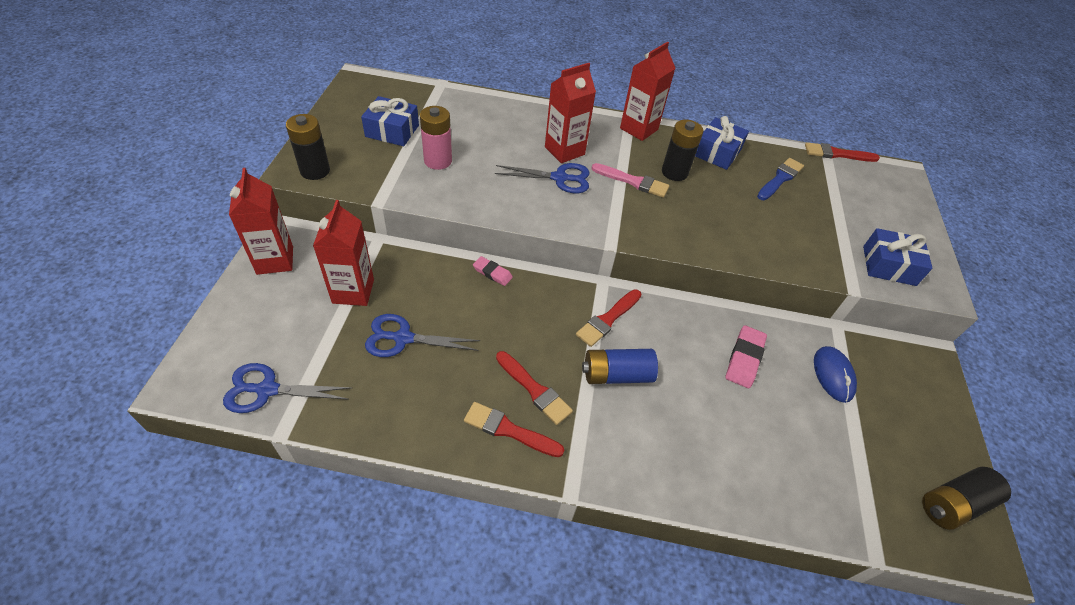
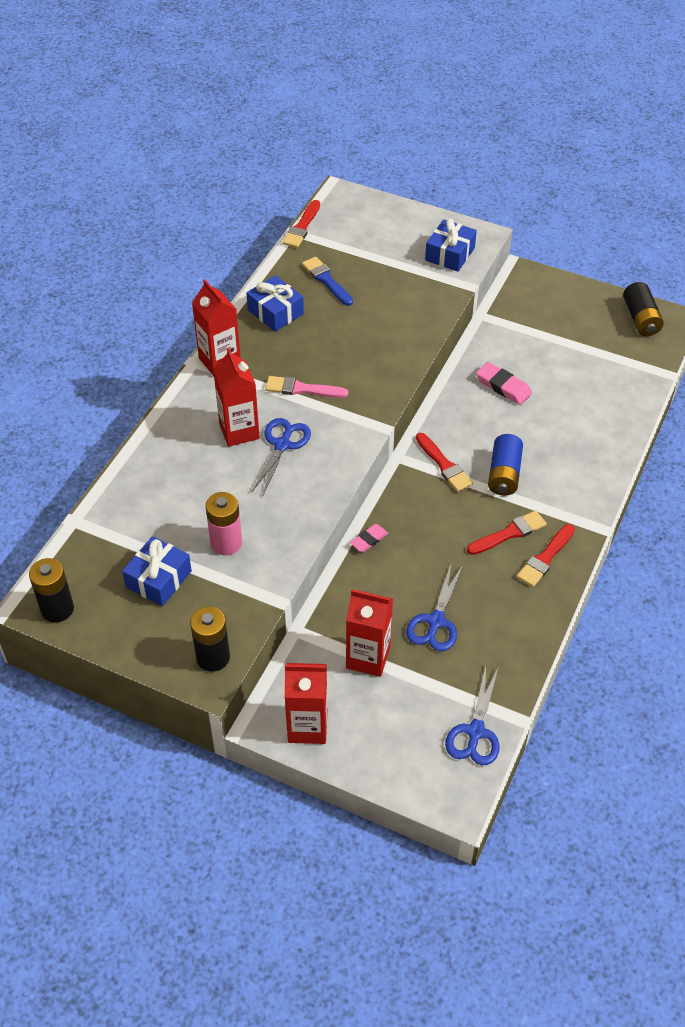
camera: 70 degrees left, 0 degrees up
pink brush [591,163,669,198] -> pink brush turned 120 degrees counterclockwise [265,376,349,398]
black battery [662,120,703,181] -> black battery moved to [29,558,74,622]
blue mouse [814,346,857,403] -> none

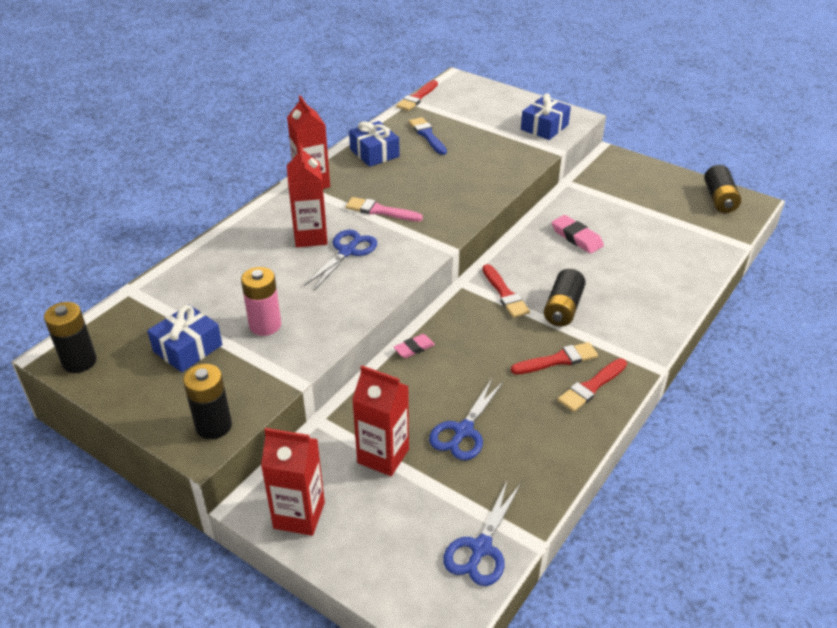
camera: 10 degrees right, 10 degrees down
blue battery [488,434,523,496] -> black battery [544,269,586,326]

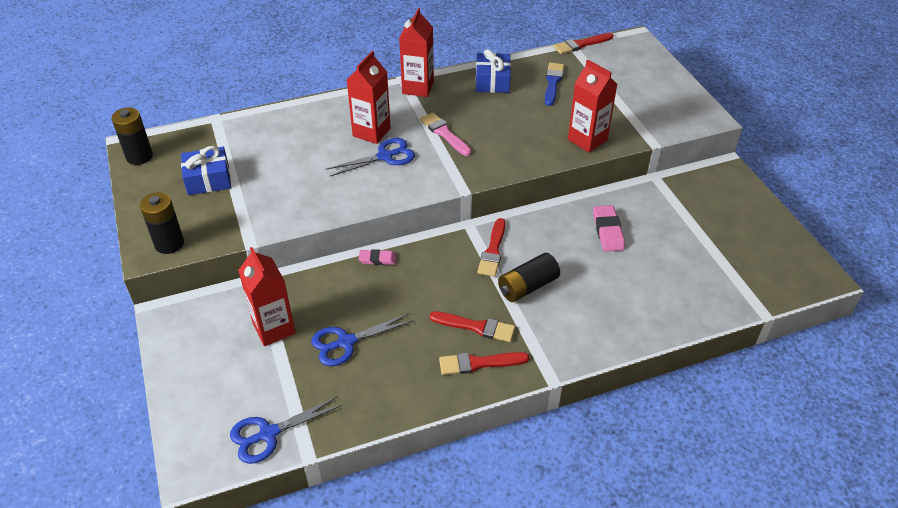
camera: 35 degrees right, 5 degrees up
pink battery [241,267,281,336] -> none
red carton [261,428,325,536] -> red carton moved to [568,59,617,153]
blue gift [521,93,571,140] -> none
black battery [704,165,741,213] -> none

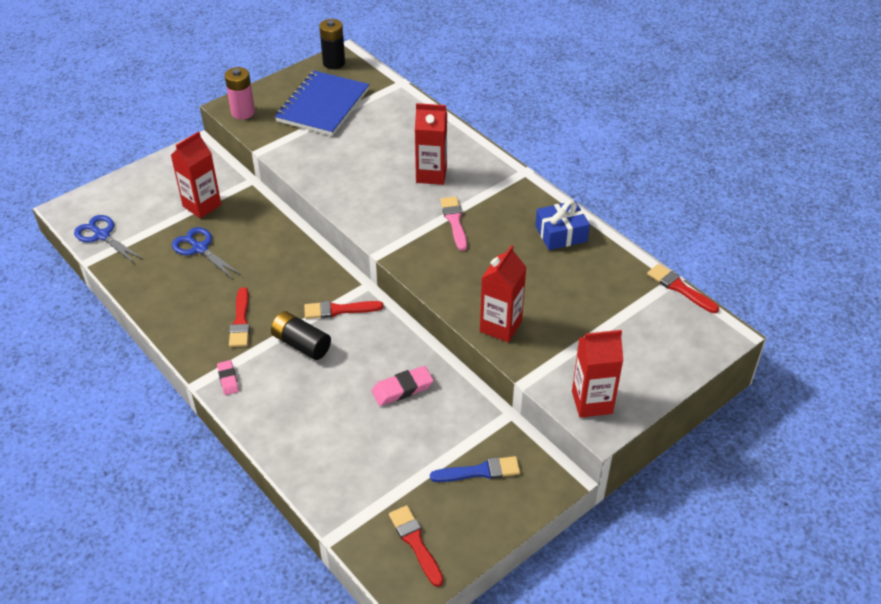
camera: 70 degrees right, 0 degrees up
black battery [140,192,184,254] -> pink battery [225,67,255,120]
blue gift [181,146,231,195] -> blue notebook [275,71,369,136]
blue scissors [326,138,415,177] -> none
pink eraser [359,249,397,265] -> pink eraser moved to [217,360,239,395]
red carton [399,8,434,97] -> red carton moved to [572,330,623,418]
pink brush [420,112,471,156] -> pink brush turned 45 degrees counterclockwise [440,196,467,251]
red brush [439,352,529,375] -> red brush moved to [389,505,444,587]
blue brush [545,63,564,106] -> blue brush moved to [430,456,520,482]

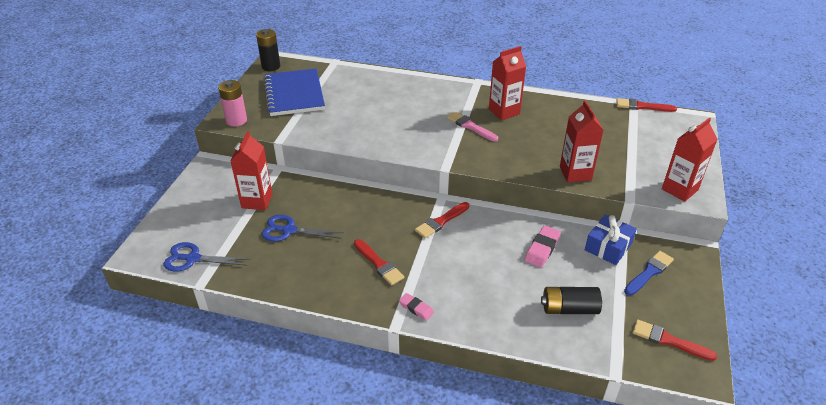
camera: 35 degrees left, 5 degrees down
black battery [271,311,331,360] -> black battery moved to [541,287,602,314]
red carton [415,103,447,185] -> red carton moved to [489,46,526,120]
blue gift [535,201,590,250] -> blue gift moved to [585,214,637,265]

